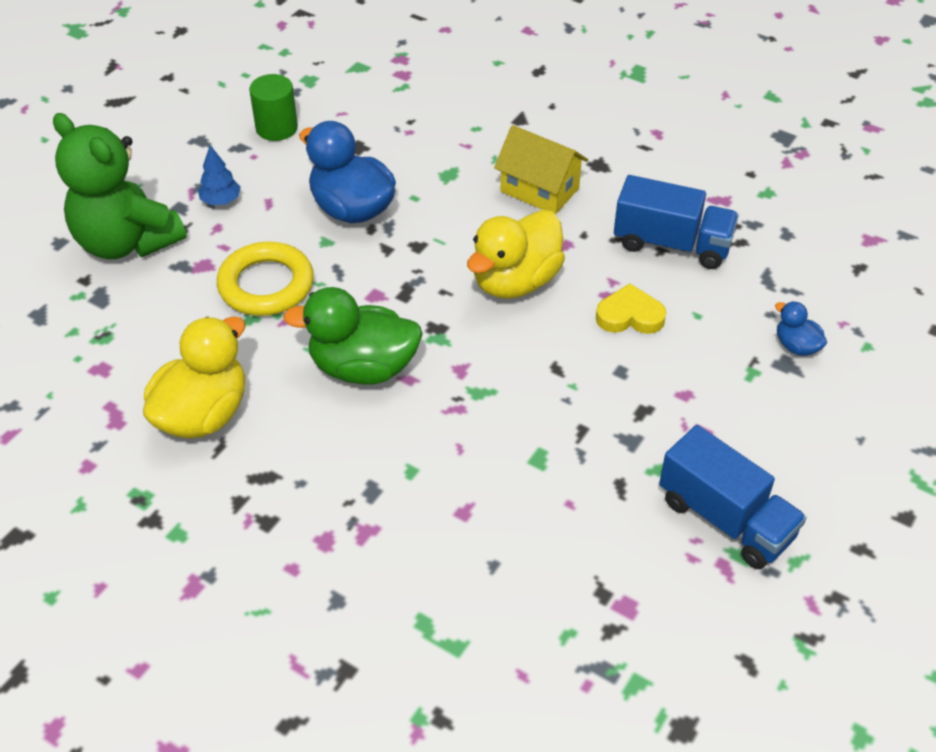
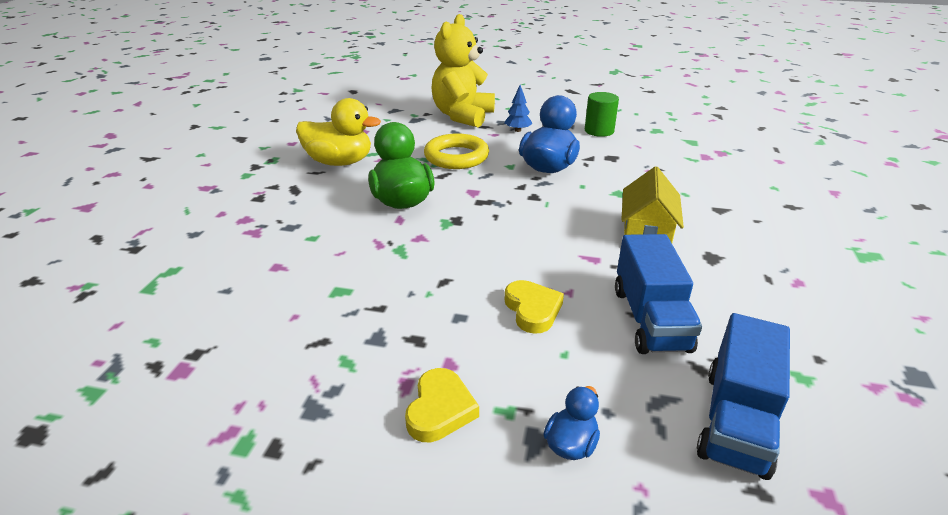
camera: 70 degrees right, 15 degrees down
green teddy bear [53,113,187,259] -> yellow teddy bear [432,14,495,127]
yellow duck [467,210,565,299] -> none
blue truck [659,425,807,569] -> blue truck moved to [697,313,790,480]
none -> yellow heart [405,368,479,442]

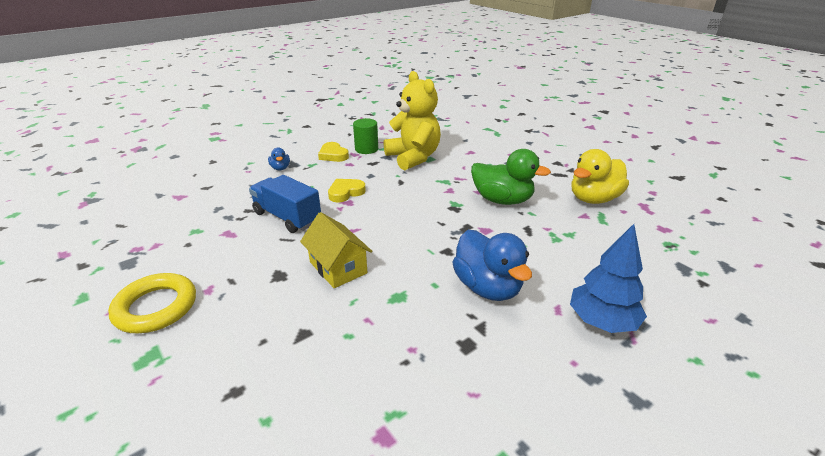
camera: 130 degrees right, 0 degrees up
yellow ring [424,133,489,169] -> yellow ring moved to [108,273,196,333]
yellow teddy bear [432,14,495,127] -> yellow teddy bear moved to [384,71,441,171]
blue tree [505,85,533,132] -> blue tree [570,224,647,333], size x1.84
yellow heart [505,280,564,334] -> yellow heart turned 120 degrees clockwise [328,179,366,202]
green cylinder [585,92,619,137] -> green cylinder moved to [353,118,378,154]
blue truck [697,313,790,480] -> none

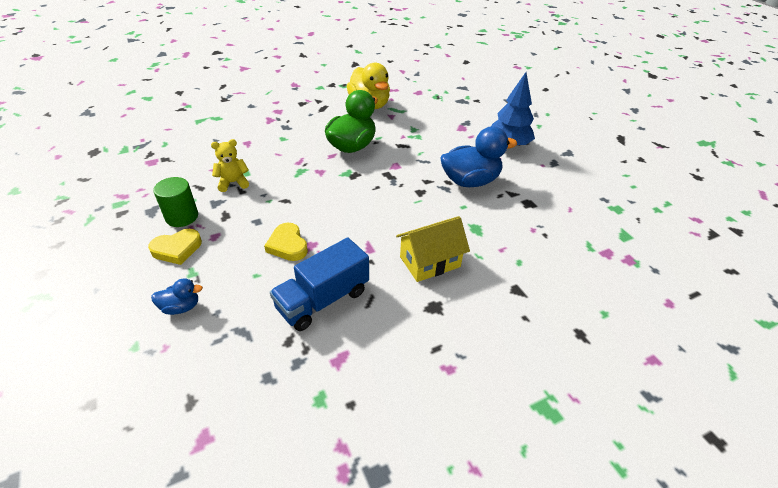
camera: 80 degrees left, 10 degrees up
yellow ring [108,273,196,333] -> none
yellow teddy bear [384,71,441,171] -> yellow teddy bear [211,139,249,192], size x0.47

